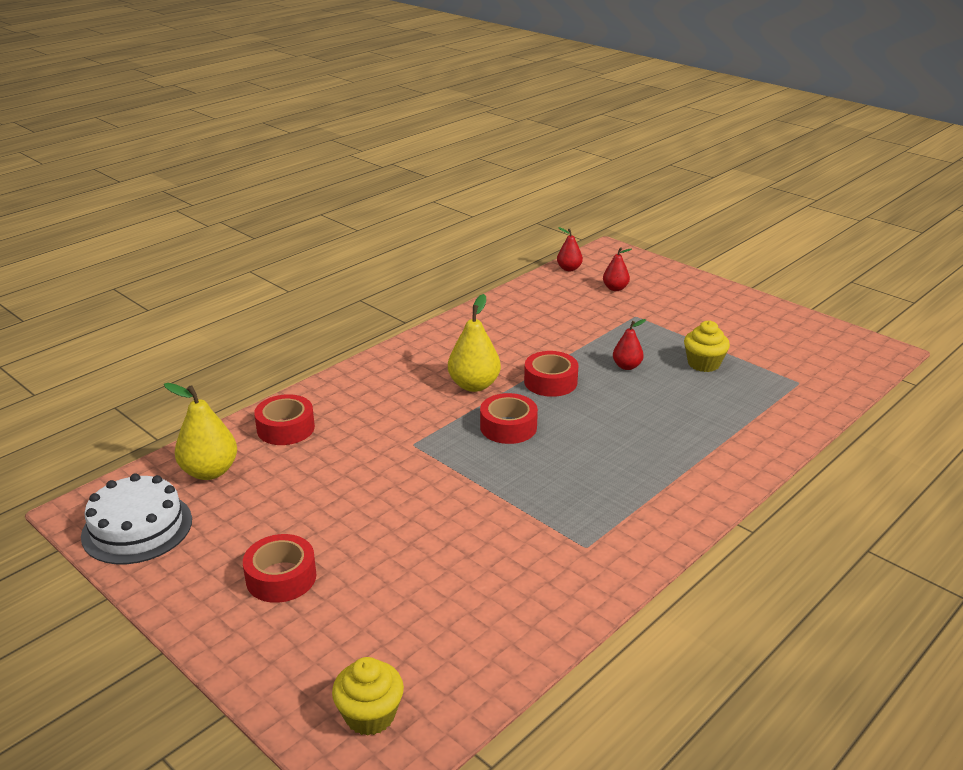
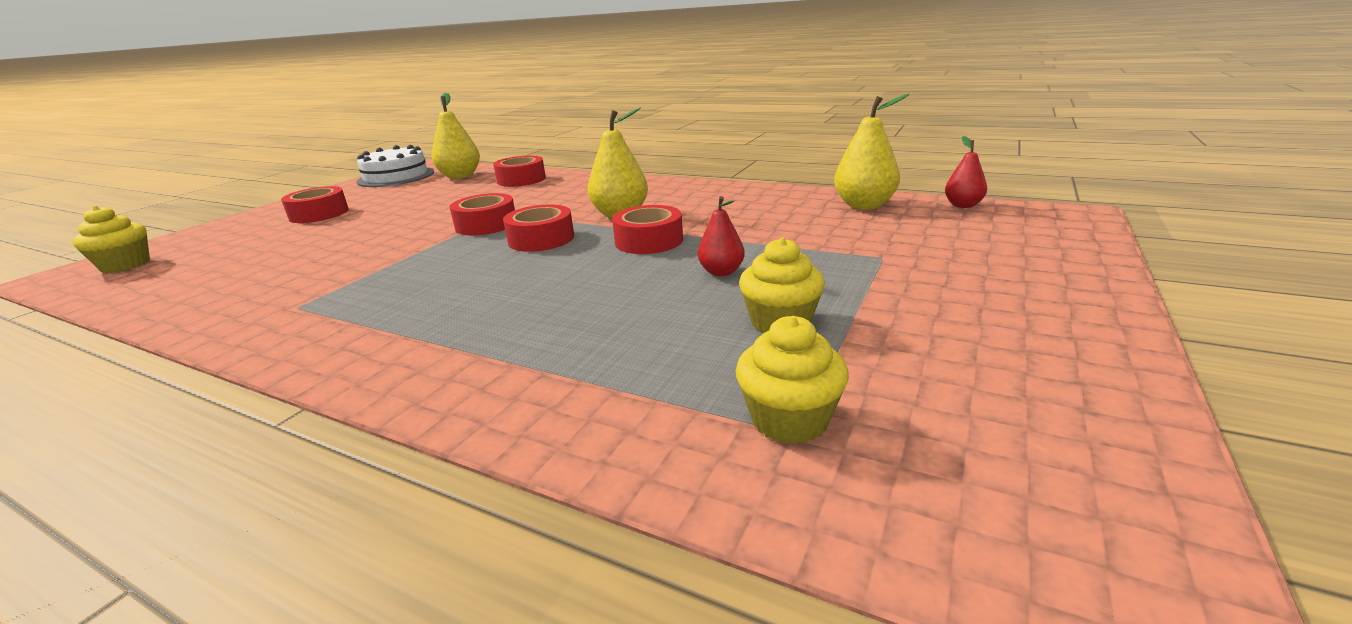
camera: 75 degrees right, 5 degrees down
red pear [603,247,632,291] -> none
none -> red tape [450,193,515,236]
none -> yellow cupcake [736,316,849,444]
none -> yellow pear [834,94,909,210]

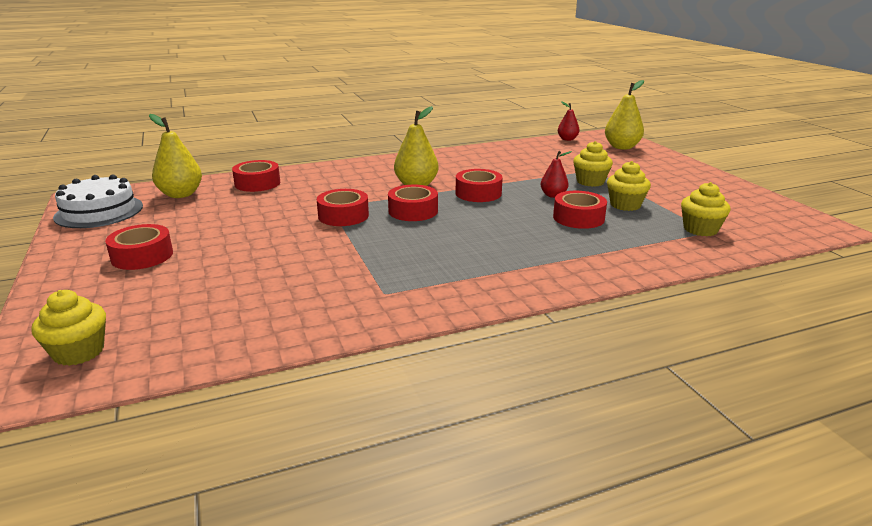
camera: 50 degrees left, 0 degrees up
yellow pear [834,94,909,210] -> yellow pear moved to [605,80,644,149]
none -> red tape [553,191,607,229]
none -> yellow cupcake [573,141,613,187]

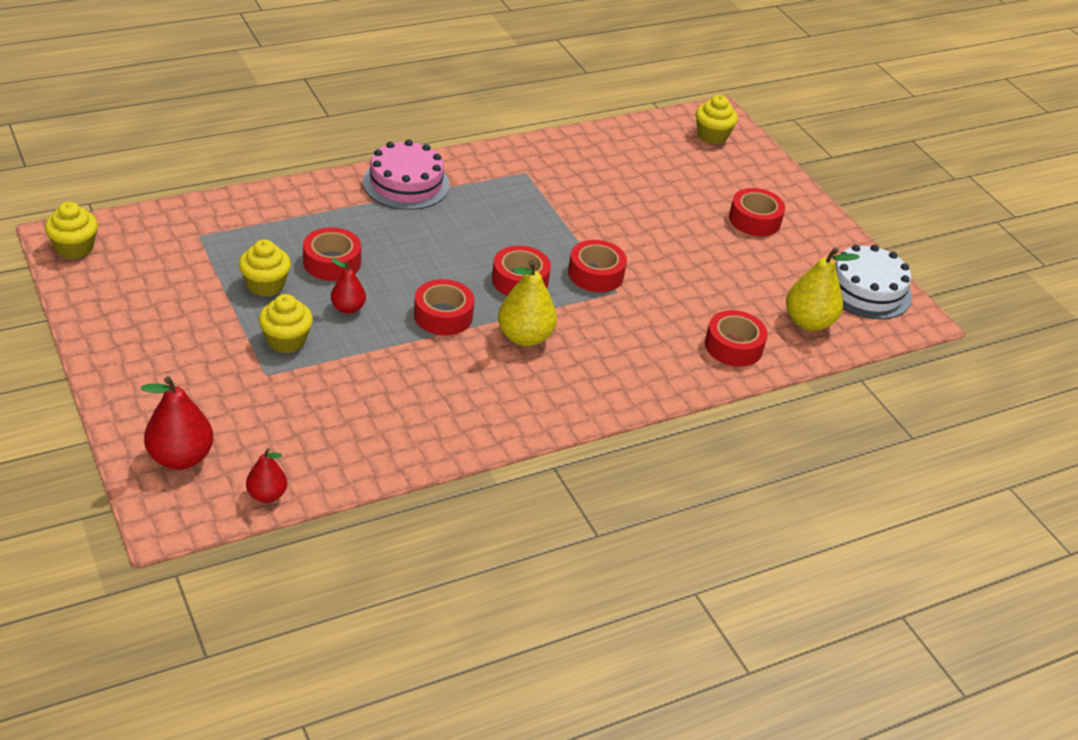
camera: 170 degrees right, 15 degrees up
yellow pear [605,80,644,149] -> red pear [141,376,213,470]
yellow cupcake [681,182,731,236] -> yellow cupcake moved to [45,202,98,259]
none -> pink cake [363,140,450,210]

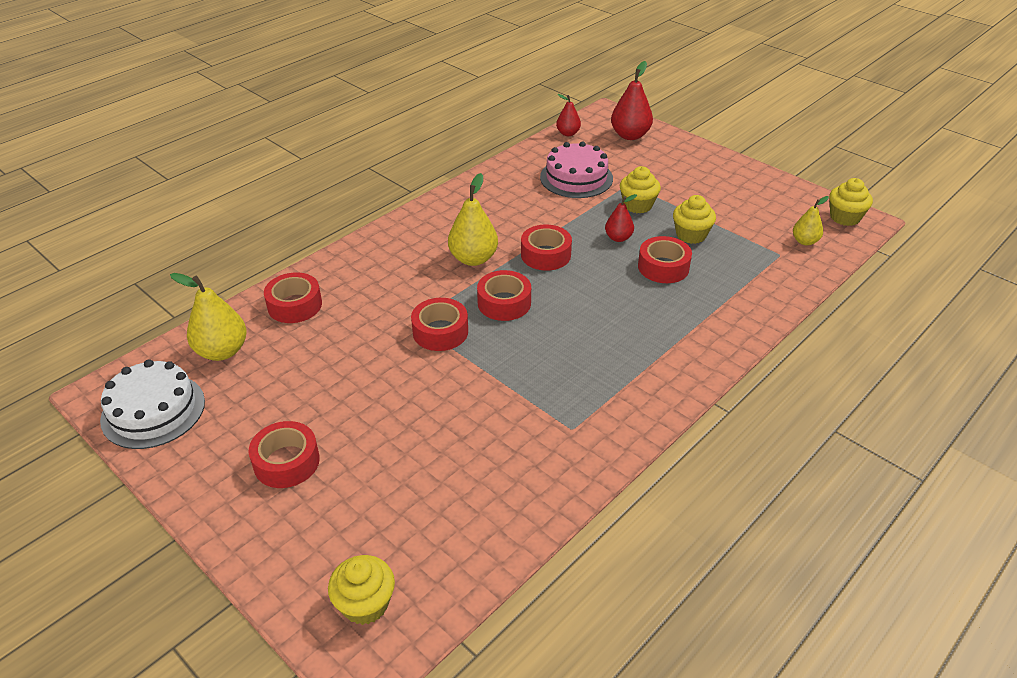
camera: 165 degrees right, 0 degrees up
pink cake [363,140,450,210] -> pink cake moved to [540,141,613,198]
none -> yellow pear [793,196,829,246]

